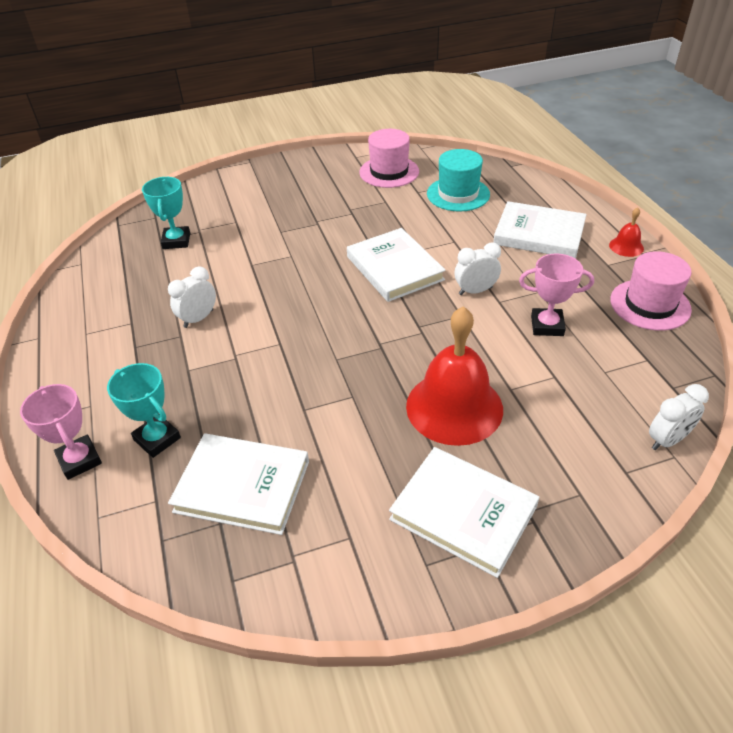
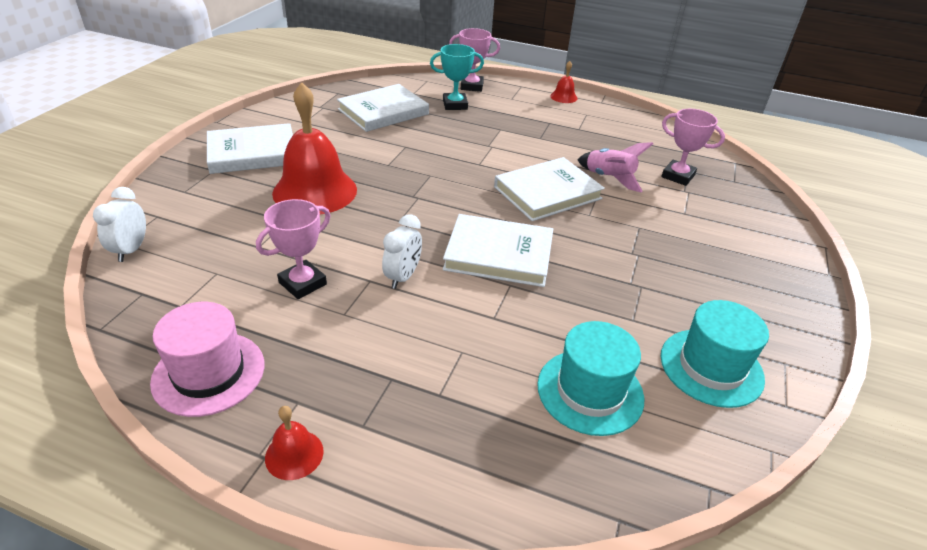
camera: 125 degrees right, 5 degrees down
turquoise trophy [142,177,190,249] -> pink trophy [661,109,725,186]
white clock [168,266,216,328] -> none
pink hat [359,129,419,188] -> turquoise hat [661,300,769,408]
white book [493,201,587,259] -> white book moved to [494,157,605,221]
none -> red bell [550,61,577,103]
none -> pink rocket [578,142,653,193]

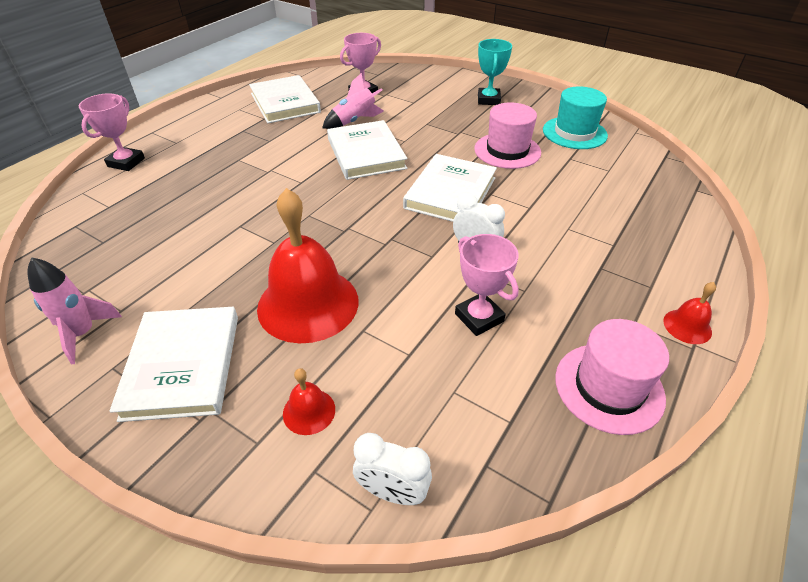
camera: 75 degrees left, 5 degrees up
white book [337,84,429,132] -> white book moved to [249,75,321,123]
turquoise trophy [430,44,484,110] -> turquoise trophy moved to [478,39,512,105]
turquoise hat [537,321,644,436] -> none
red bell [550,61,577,103] -> red bell moved to [283,368,335,435]
none -> pink rocket [27,257,122,365]
none -> pink hat [474,102,541,169]

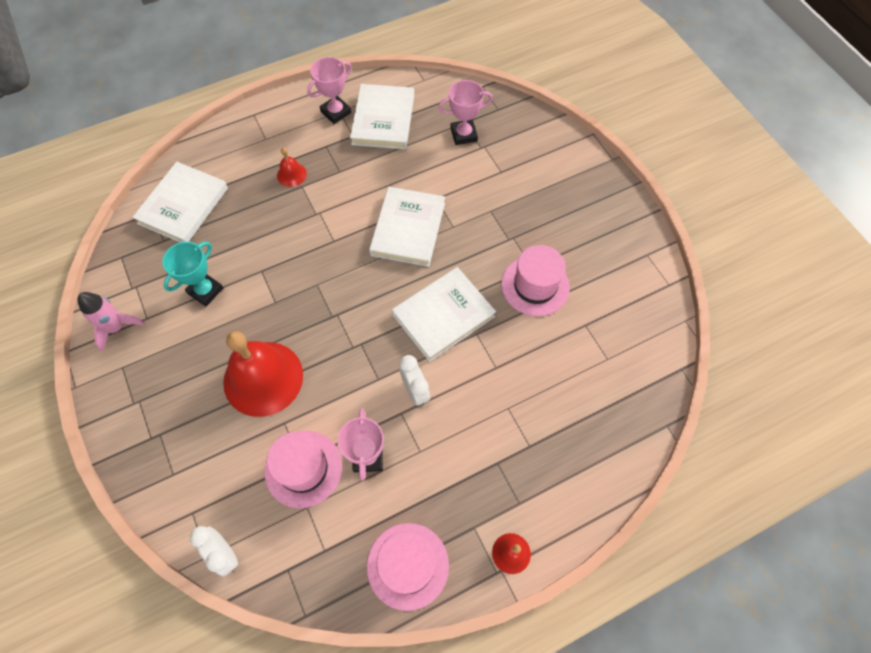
camera: 30 degrees right, 20 degrees up
pink trophy [79,94,145,171] -> pink trophy moved to [307,57,352,124]
white book [110,307,238,422] -> white book moved to [132,162,228,242]
red bell [283,368,335,435] -> red bell moved to [277,147,307,187]
pink rocket [322,73,384,129] -> none
turquoise trophy [478,39,512,105] -> turquoise trophy moved to [163,242,223,306]
turquoise hat [543,86,608,149] -> none
none -> pink hat [264,431,342,508]

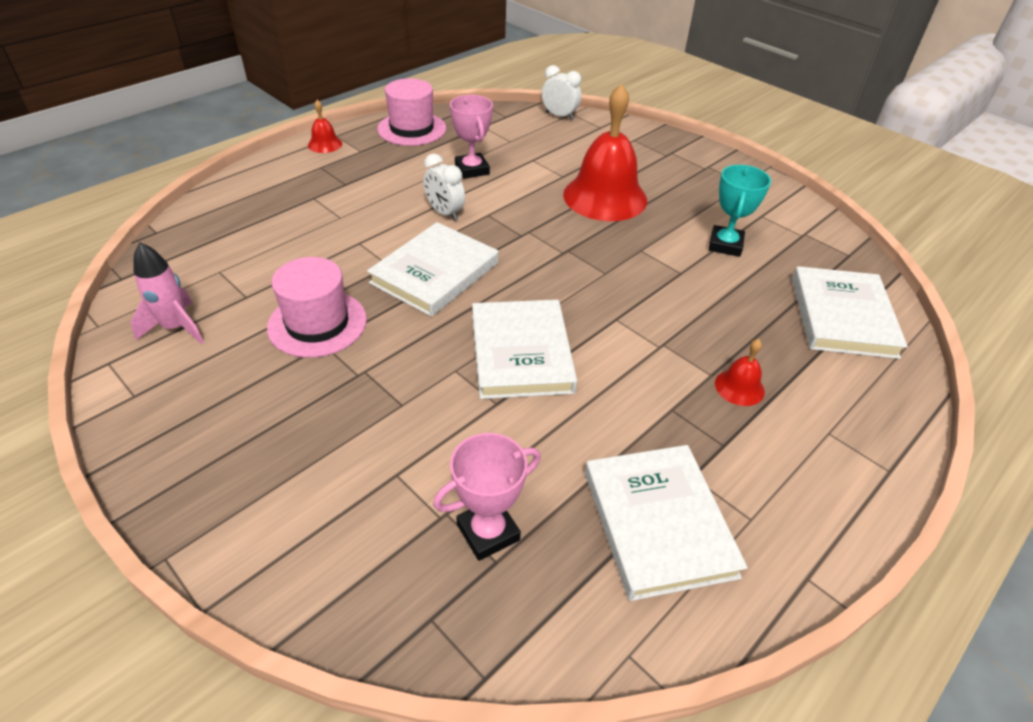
camera: 160 degrees right, 20 degrees down
pink rocket [77,292,145,352] -> pink rocket moved to [131,243,204,344]
pink hat [264,431,342,508] -> none
pink trophy [307,57,352,124] -> none

